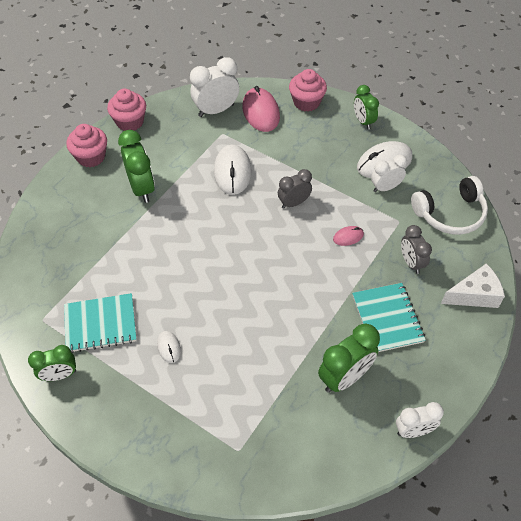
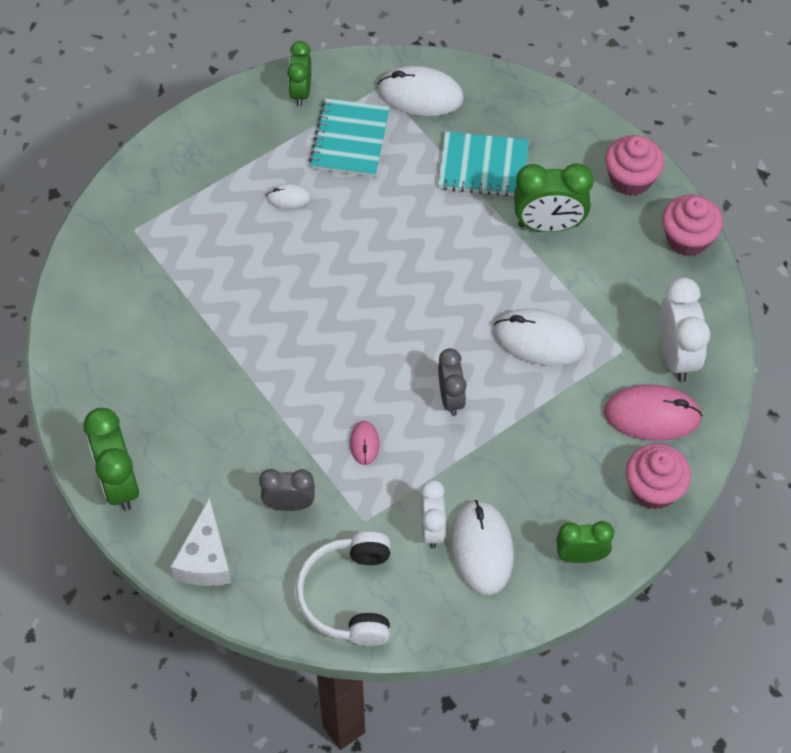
camera: 110 degrees right, 5 degrees up
green clock [318,324,380,393] -> green clock moved to [84,408,139,511]
turquoise notebook [352,283,426,352] -> turquoise notebook moved to [438,131,529,196]
white clock [396,402,444,438] -> none
none -> white mouse [378,66,464,116]

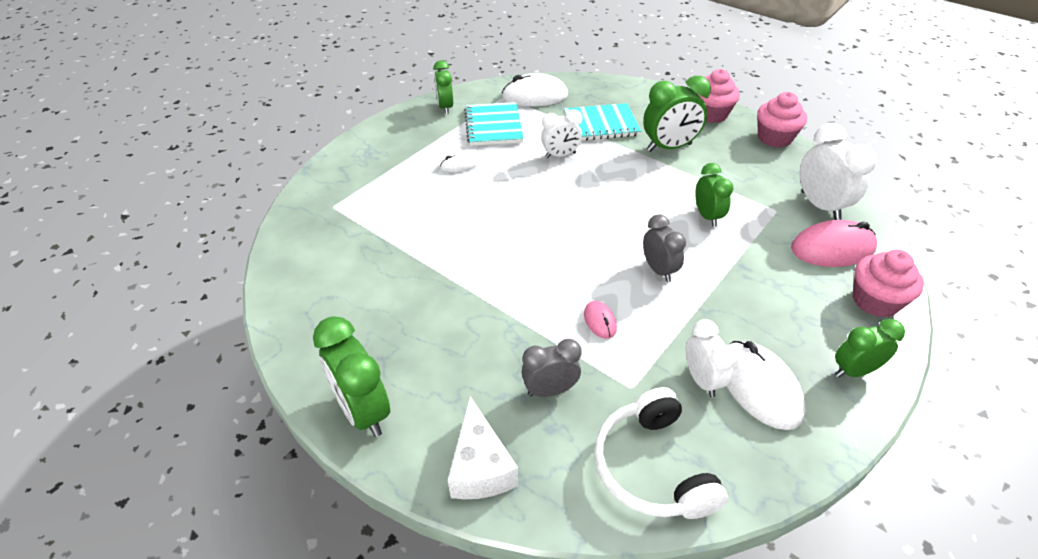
camera: 15 degrees left, 15 degrees down
white mouse [493,308,586,366] -> green clock [695,163,733,227]
none -> white clock [541,109,582,158]

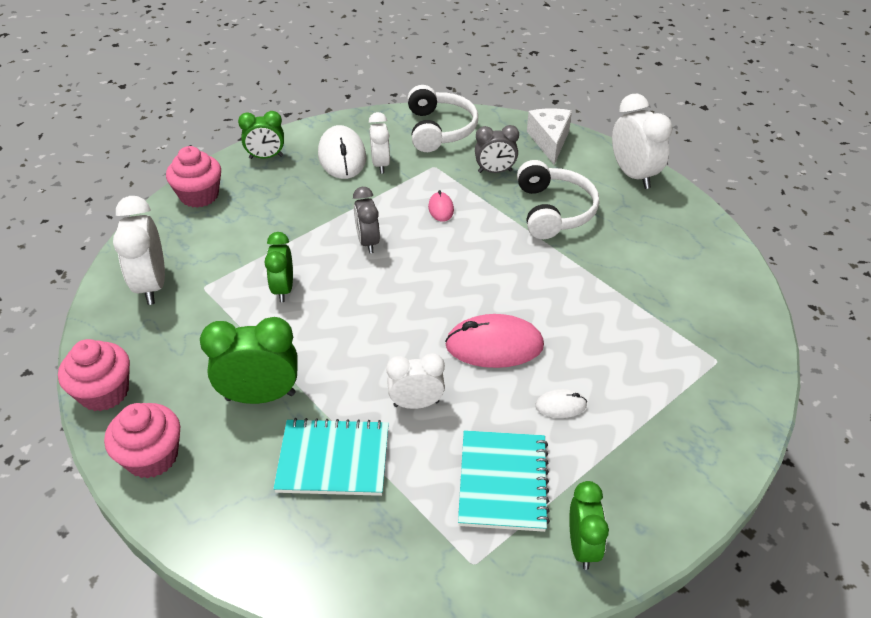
camera: 170 degrees left, 0 degrees up
green clock [313,316,390,437] -> white clock [612,94,672,189]
white mouse [502,73,568,106] -> none
pink mouse [791,220,877,267] -> pink mouse moved to [445,314,544,368]
none -> white headphones [517,160,599,239]

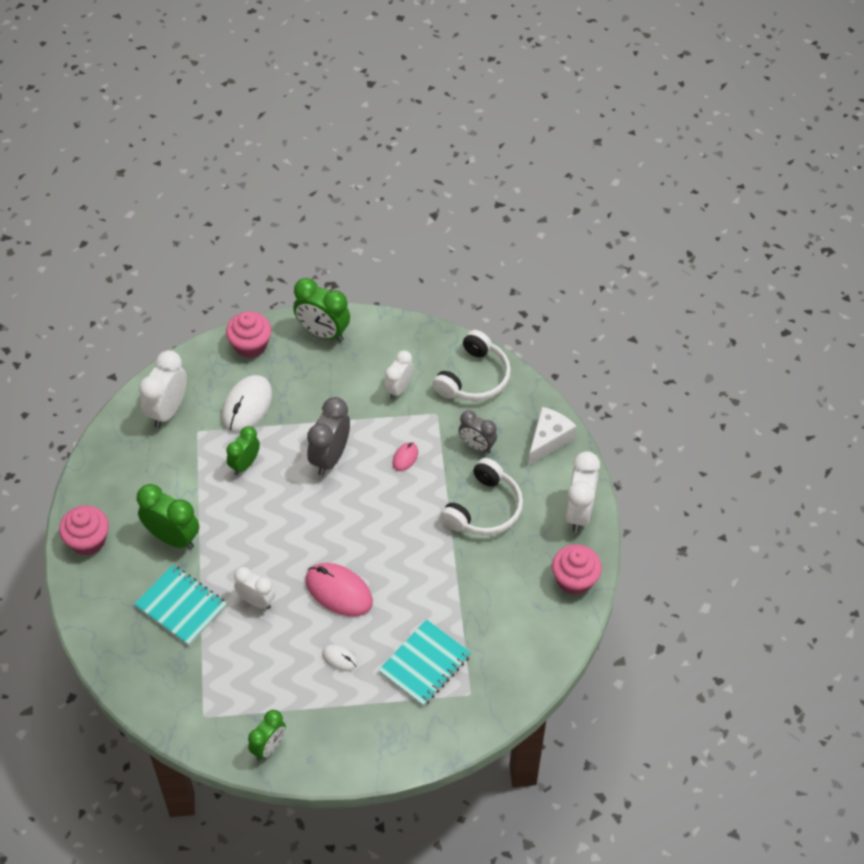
camera: 35 degrees right, 10 degrees up
pink cupcake [58,339,130,411] -> pink cupcake moved to [552,544,602,595]
green clock [238,111,284,159] -> green clock [293,278,350,342], size x1.54
white mouse [318,125,366,179] -> white mouse moved to [222,375,272,433]
grey clock [353,187,380,253] -> grey clock [307,397,350,476], size x1.54
turquoise notebook [458,430,550,532] -> turquoise notebook moved to [378,619,471,706]

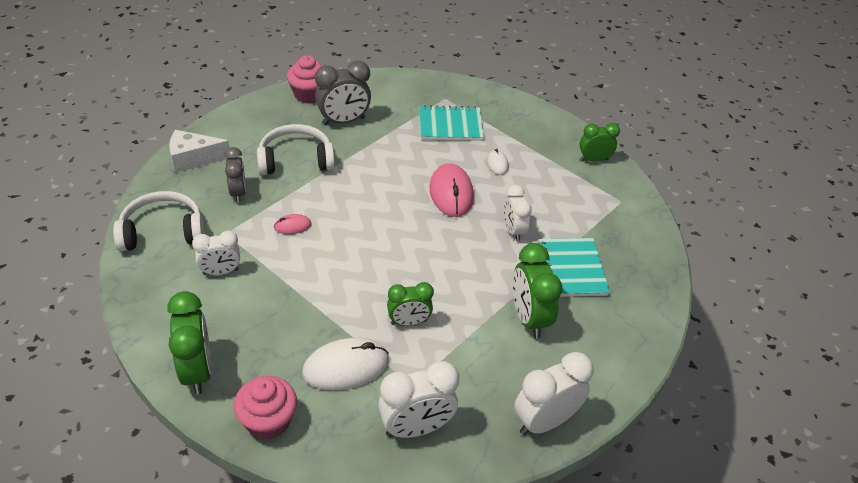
camera: 135 degrees left, 10 degrees down
pink cupcake [59,505,109,556] -> none
grey clock [307,397,350,476] -> grey clock moved to [315,61,371,125]
white clock [565,451,600,532] -> white clock moved to [514,352,594,435]

